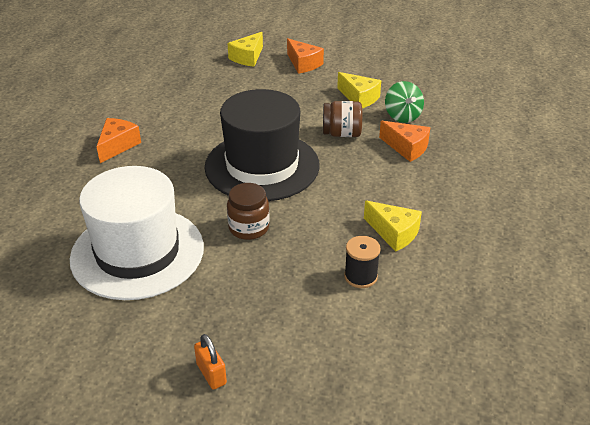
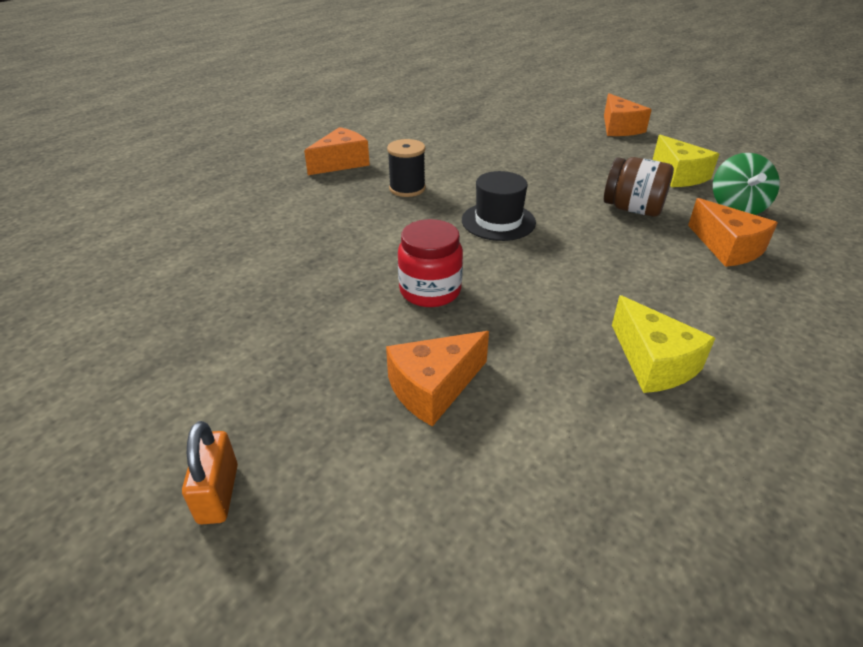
camera: 25 degrees right, 0 degrees up
white hat [70,166,204,300] -> none
black hat [205,89,320,201] -> black hat [462,171,536,241], size x0.45
yellow cheese [227,32,263,67] -> none
brown jar [227,183,270,240] -> red jar [398,219,463,307]
black spool [344,236,381,288] -> black spool moved to [387,139,426,197]
none -> orange cheese [386,331,489,427]

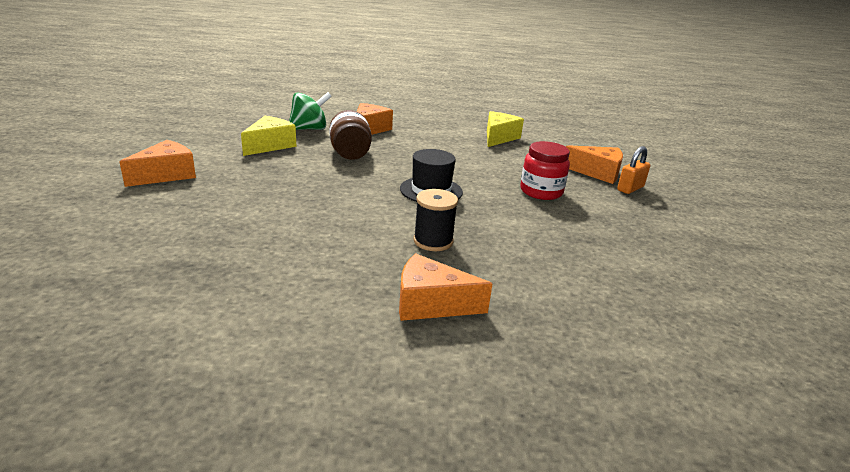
camera: 130 degrees left, 10 degrees down
orange padlock [182,421,238,525] -> orange padlock moved to [617,146,650,194]

